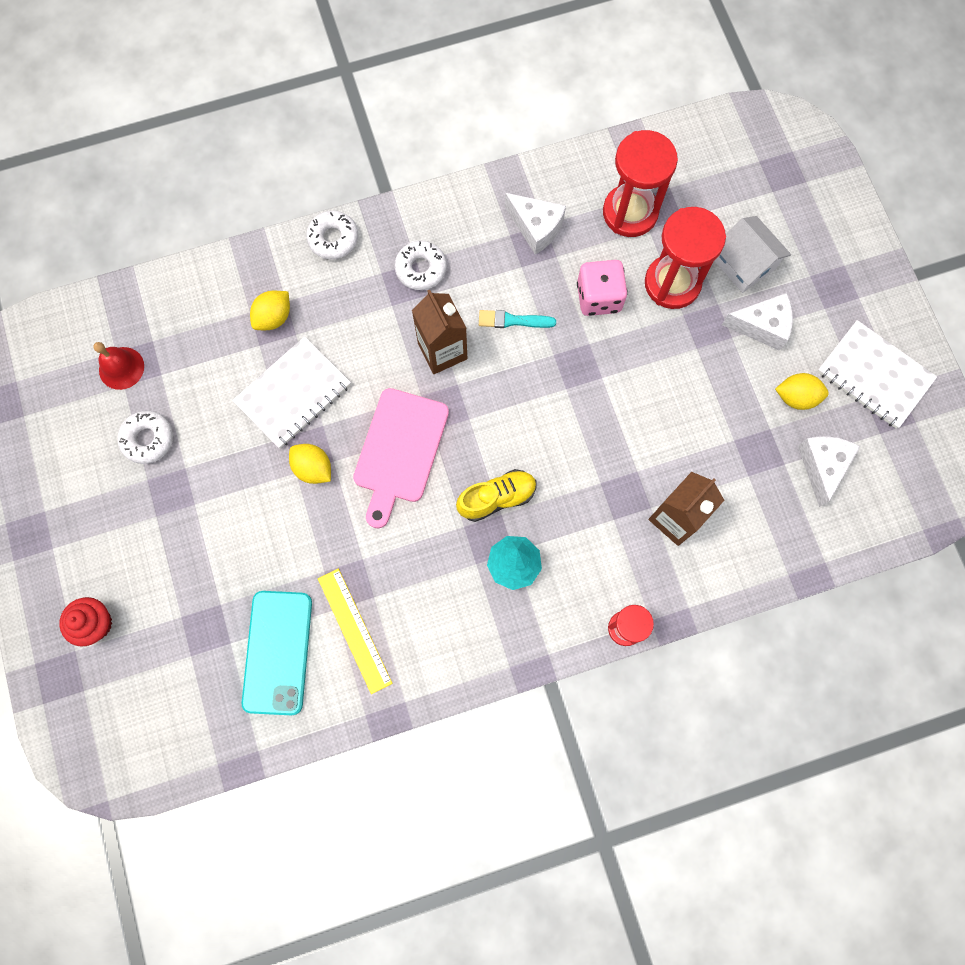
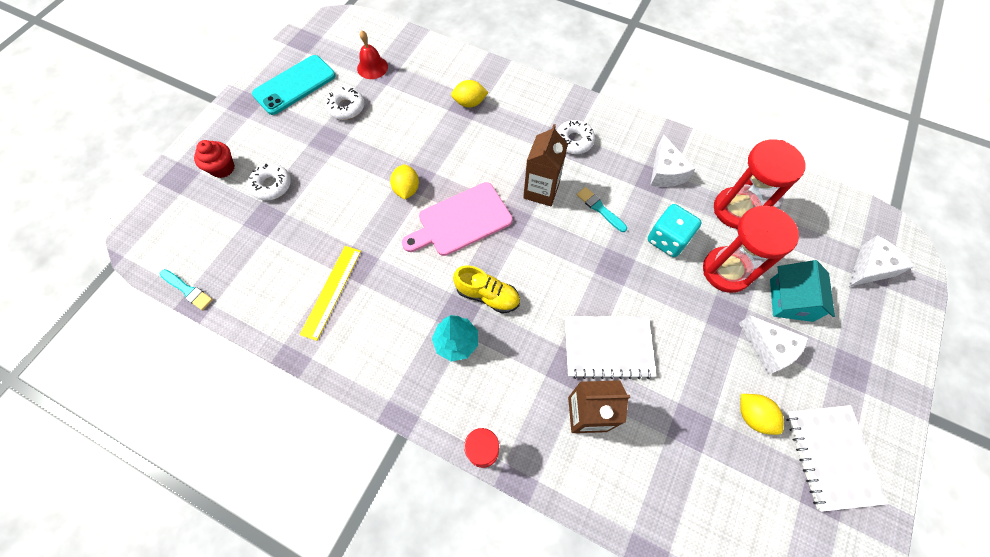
camera: 45 degrees right, 10 degrees down
white notebook [233,337,351,448] -> white notebook moved to [565,316,656,379]
turquoise phone [242,591,312,715] -> turquoise phone moved to [252,55,336,115]
white donut [306,211,358,260] -> white donut moved to [248,164,291,201]
pink dice [577,260,628,316] -> turquoise dice [648,204,702,257]
white house [715,216,791,293] -> turquoise house [770,260,835,322]
white cheese [798,436,860,507] -> white cheese moved to [848,236,914,287]
none -> turquoise brush [159,269,213,310]

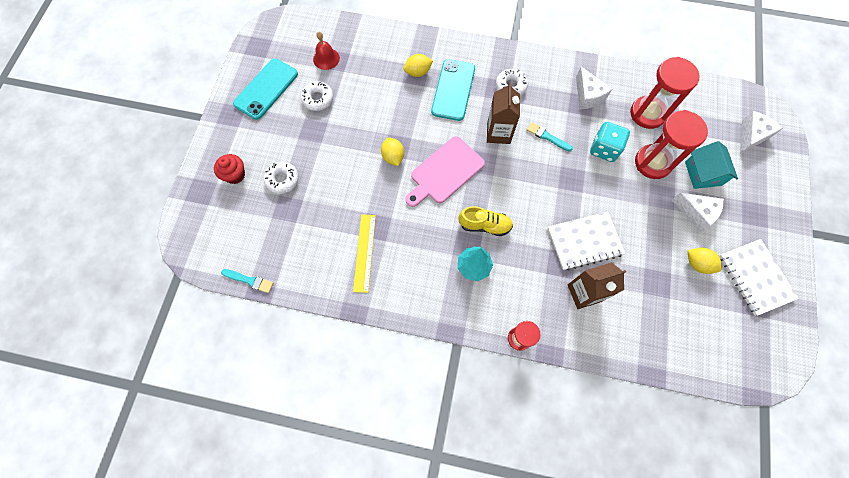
camera: 15 degrees left, 5 degrees up
none -> turquoise phone [431,59,475,121]

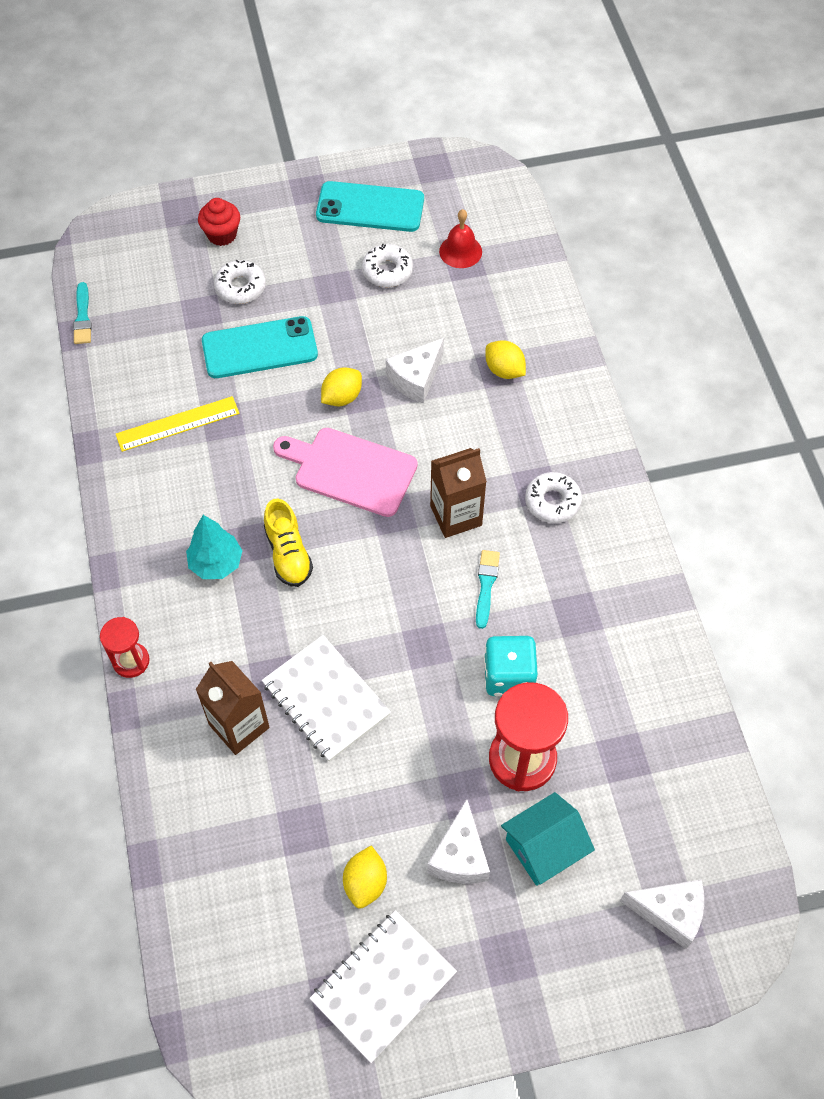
camera: 65 degrees right, 10 degrees down
turquoise phone [431,59,475,121] -> turquoise phone moved to [202,316,318,378]
white cheese [576,67,612,109] -> white cheese moved to [385,338,444,404]
red hourglass [630,57,700,129] -> none

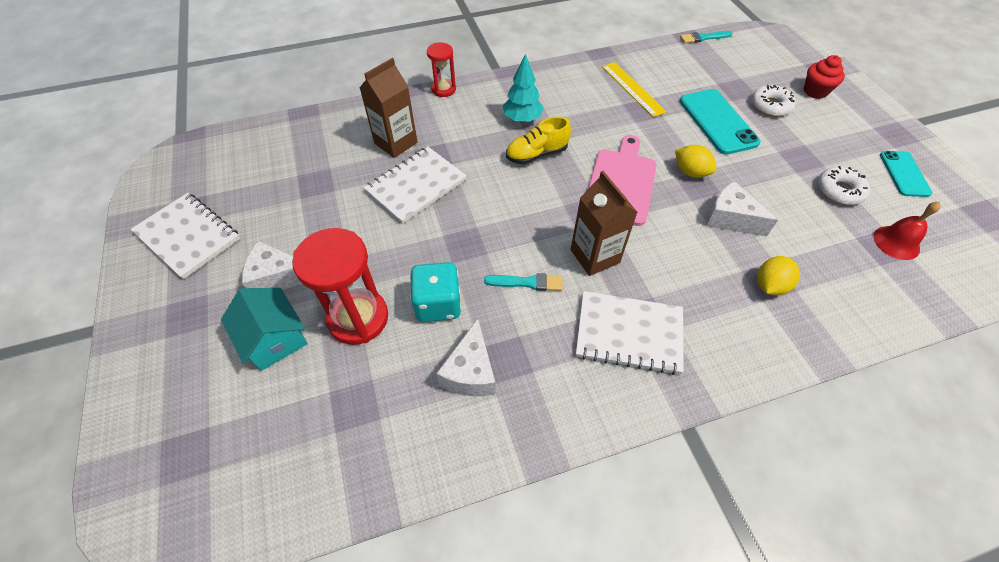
camera: 85 degrees right, 5 degrees down
turquoise phone [316,181,424,232] -> turquoise phone [880,151,932,197], size x0.63
yellow lemon [343,845,387,908] -> none
white donut [525,472,582,523] -> white notebook [576,291,684,375]
white cheese [620,879,704,949] -> white cheese moved to [436,319,496,396]

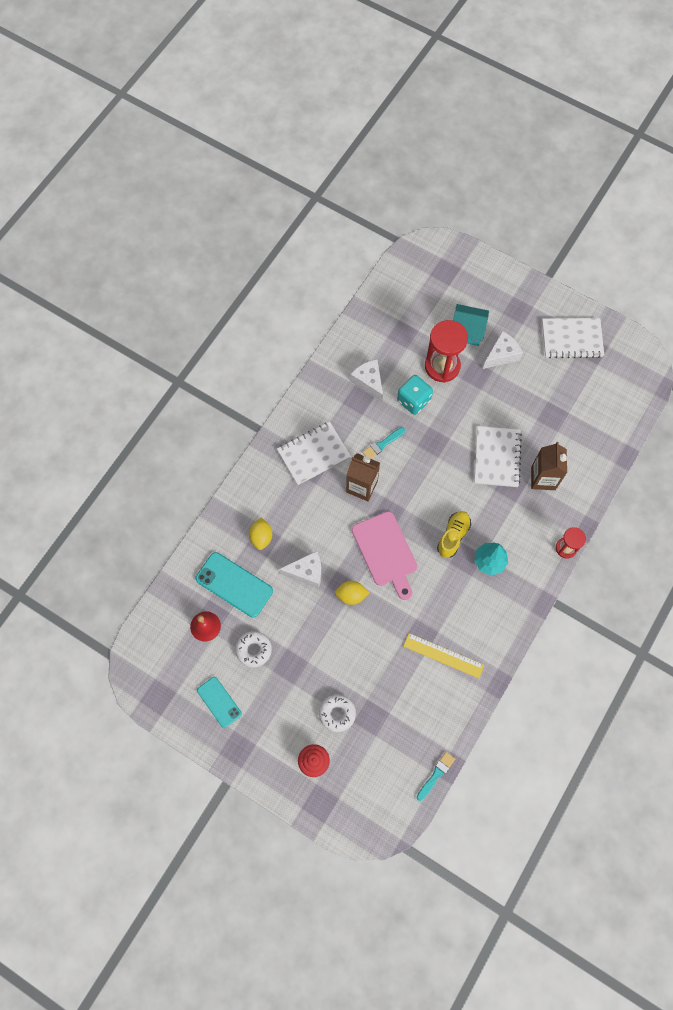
camera: 140 degrees right, 15 degrees up
turquoise phone [680,89,760,155] -> turquoise phone moved to [196,552,273,618]

